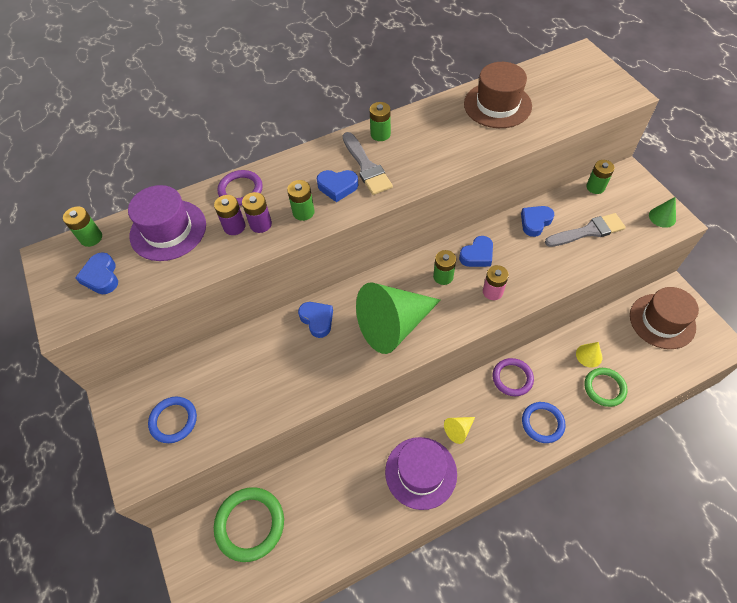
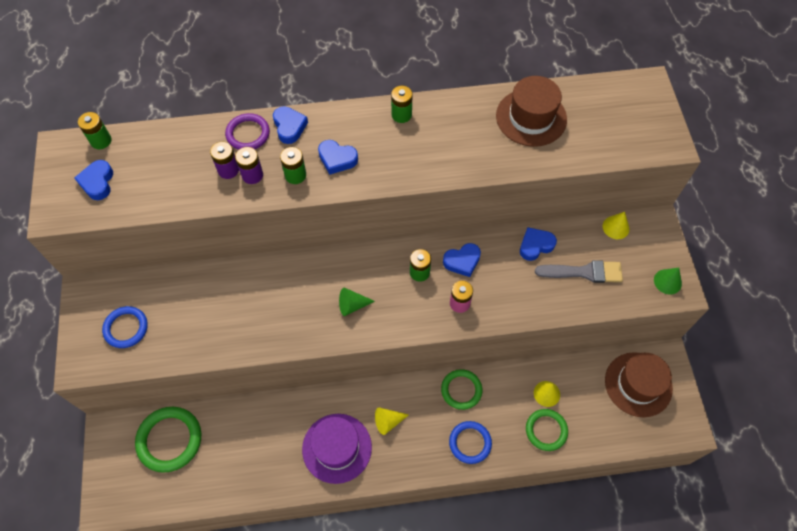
camera: 15 degrees right, 5 degrees up
purple hat [128,185,206,261] -> none
blue heart [298,302,333,338] -> blue heart moved to [273,106,308,144]
grey brush [343,132,393,195] -> none
green cone [356,282,441,354] -> green cone [339,288,375,316], size x0.41
purple ring [493,358,534,396] -> green ring [441,369,482,410]
green battery [586,160,615,194] -> yellow cone [603,212,629,239]

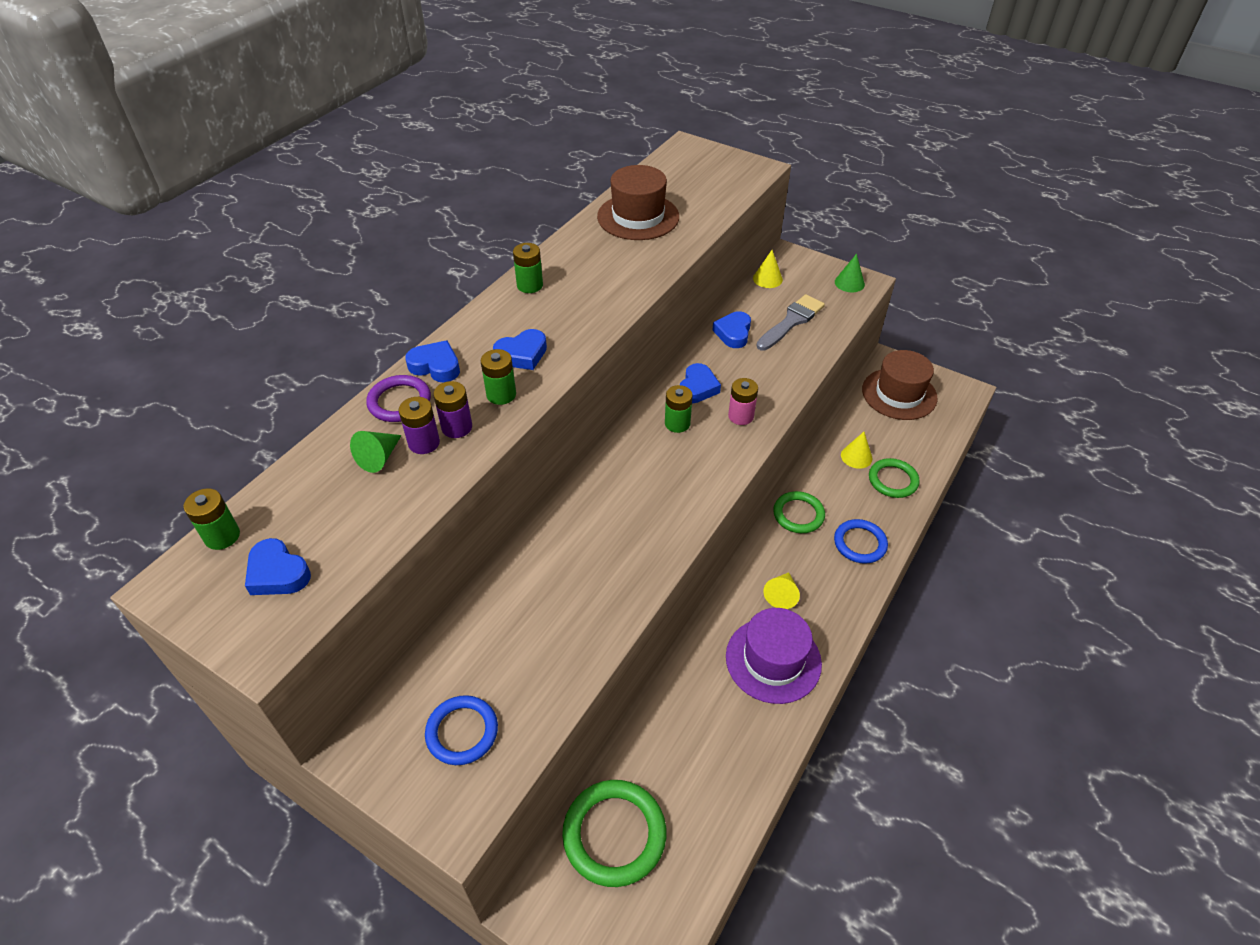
camera: 50 degrees left, 15 degrees down
green cone [339,288,375,316] -> green cone moved to [350,431,402,473]

